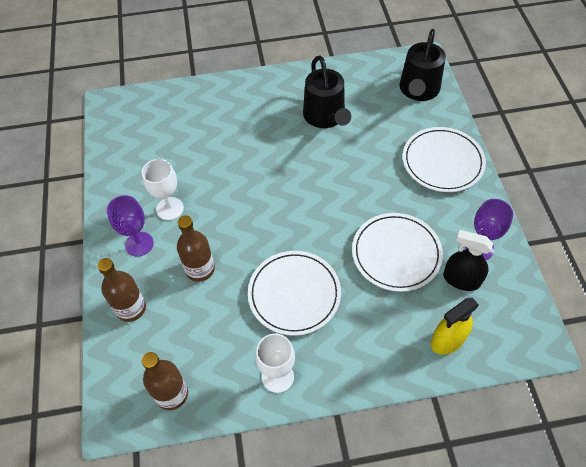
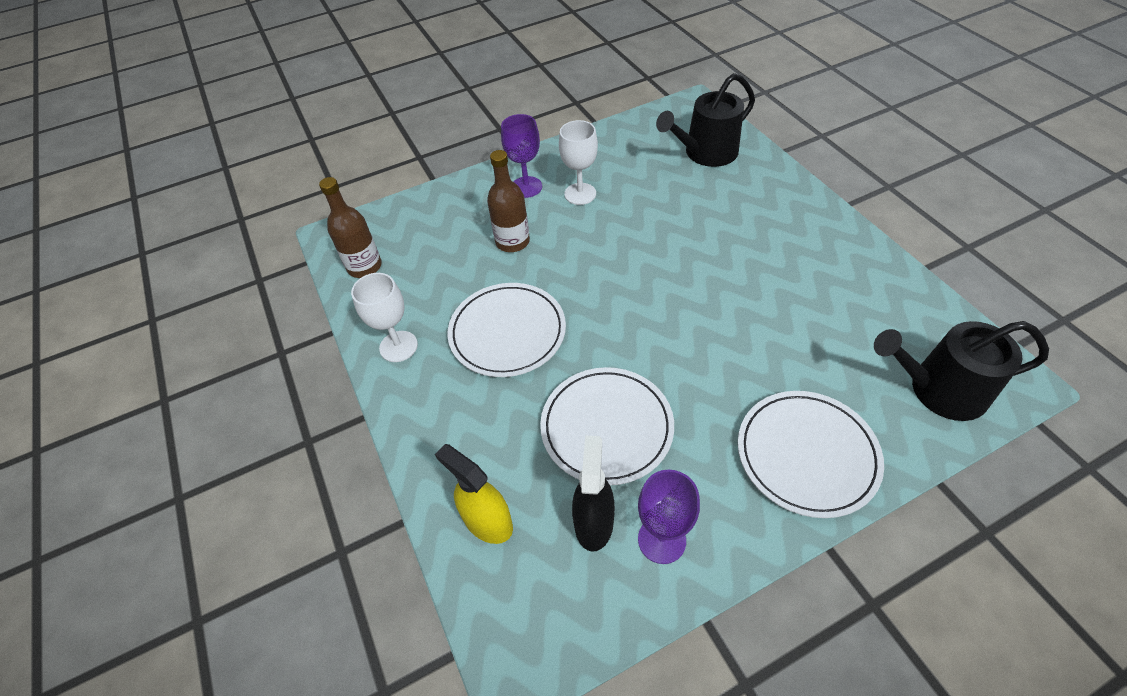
camera: 75 degrees right, 5 degrees down
brown bottle [97,258,146,322] -> none
black watering can [303,55,351,128] -> black watering can moved to [656,73,755,167]

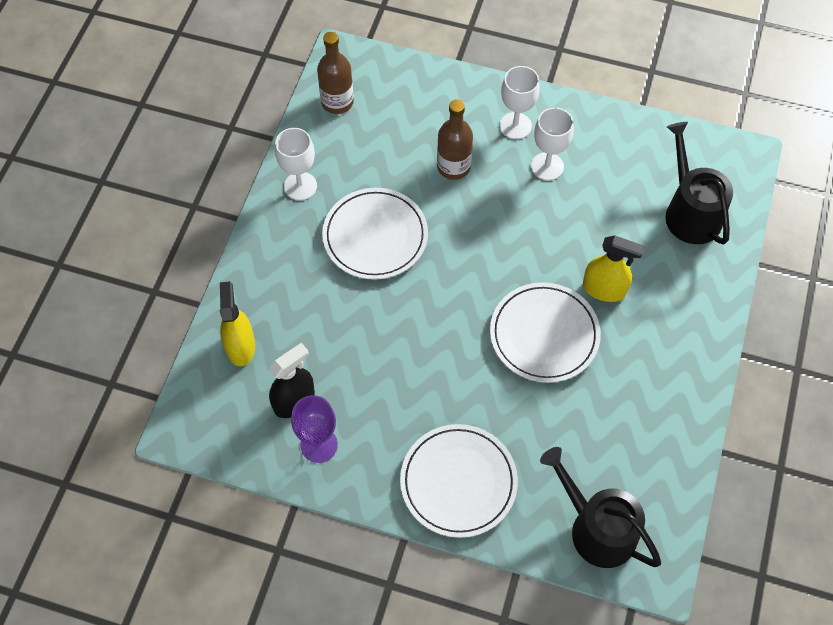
camera: 40 degrees right, 10 degrees up
purple goblet [501,114,542,198] -> white goblet [500,66,540,139]
white plate [540,367,674,485] -> white plate moved to [490,282,601,383]
black watering can [656,73,755,167] -> black watering can turned 60 degrees clockwise [665,122,733,245]
none -> yellow spray bottle [583,235,644,302]

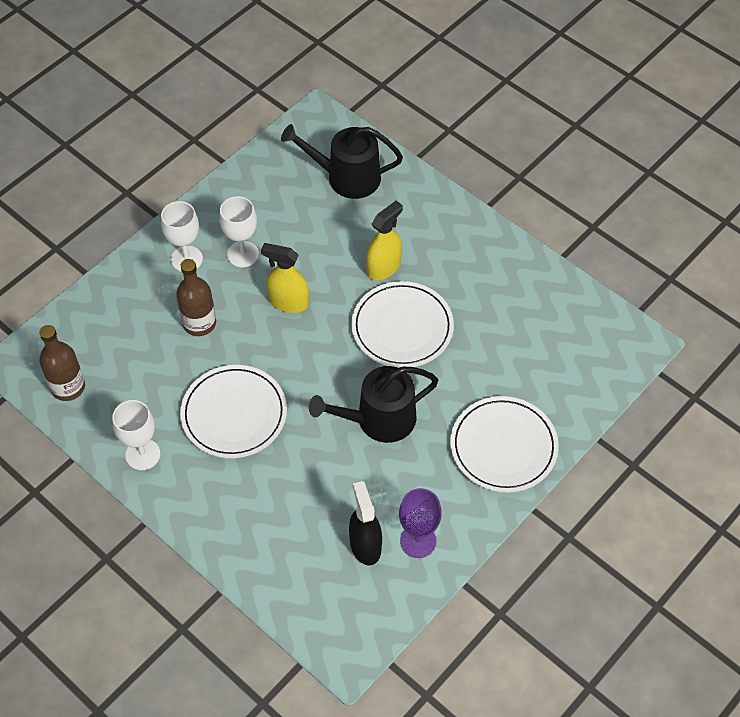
camera: 65 degrees left, 5 degrees down
yellow spray bottle [220,281,255,366] -> yellow spray bottle moved to [261,243,309,313]
black watering can [540,447,661,568] -> black watering can moved to [309,366,438,443]

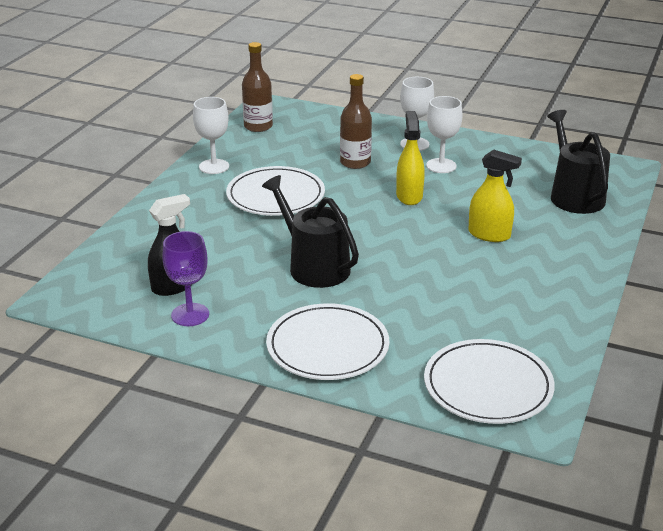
camera: 70 degrees right, 25 degrees down
white plate [351,281,454,368] -> white plate moved to [424,339,555,424]

